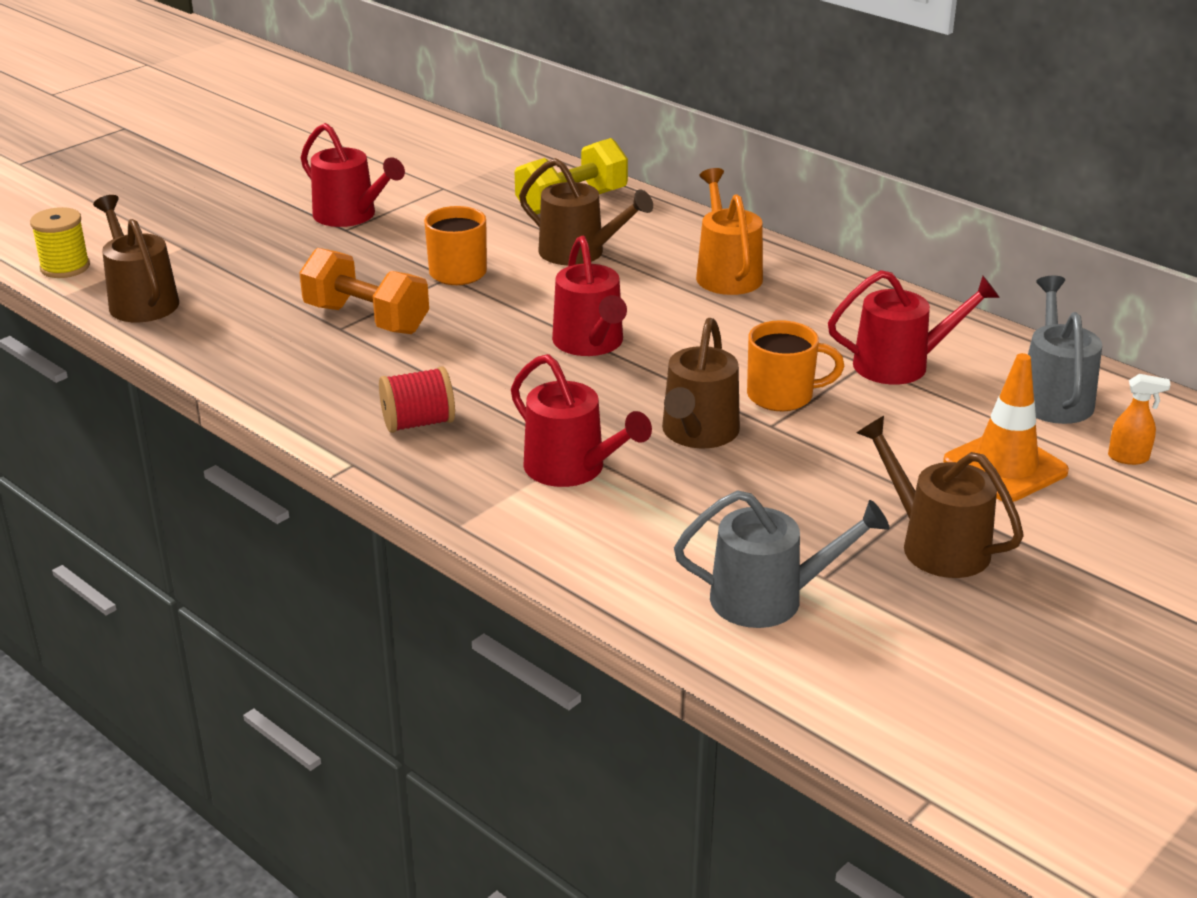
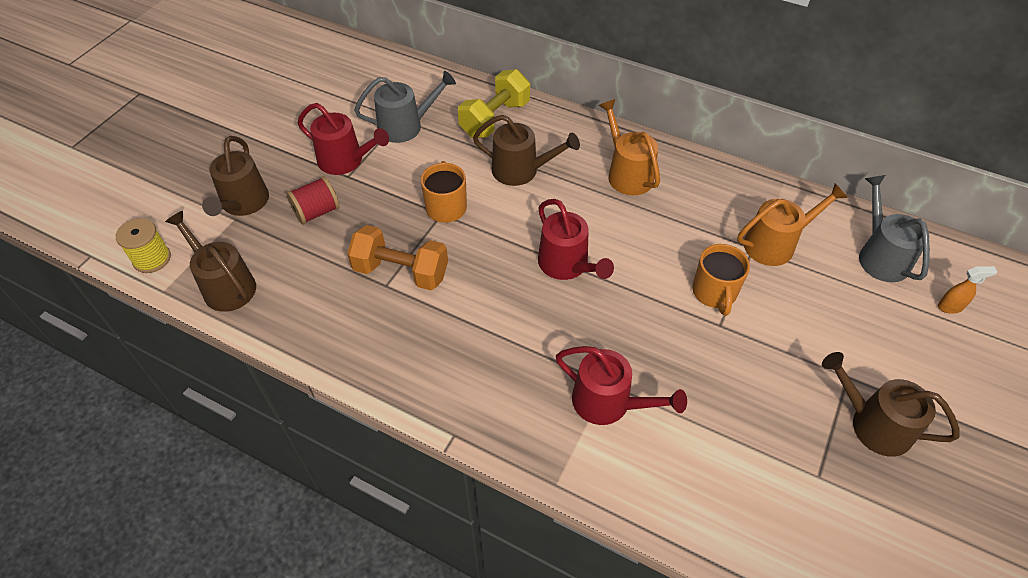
camera: 15 degrees left, 20 degrees up
red spool [379,366,455,433] -> red spool moved to [287,176,340,224]
brown watering can [662,318,740,448] -> brown watering can moved to [202,136,269,216]
grey watering can [674,490,890,628] -> grey watering can moved to [354,71,456,143]
orange mug [747,320,844,411] -> orange mug turned 105 degrees clockwise [692,244,750,316]
red watering can [828,270,1000,385] -> orange watering can [737,183,848,266]
orange traffic cone [943,353,1069,502] -> none

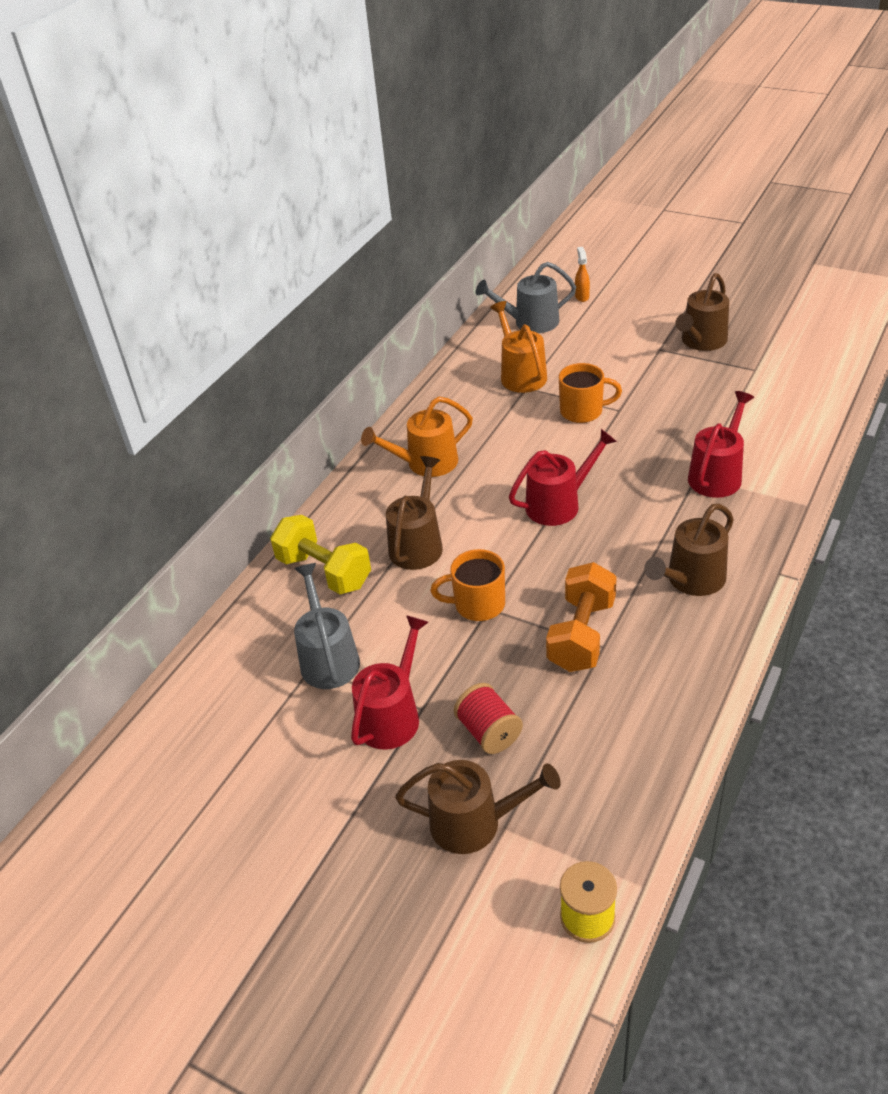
camera: 85 degrees left, 10 degrees down
brown watering can [165,211,256,312] -> brown watering can moved to [644,503,734,596]

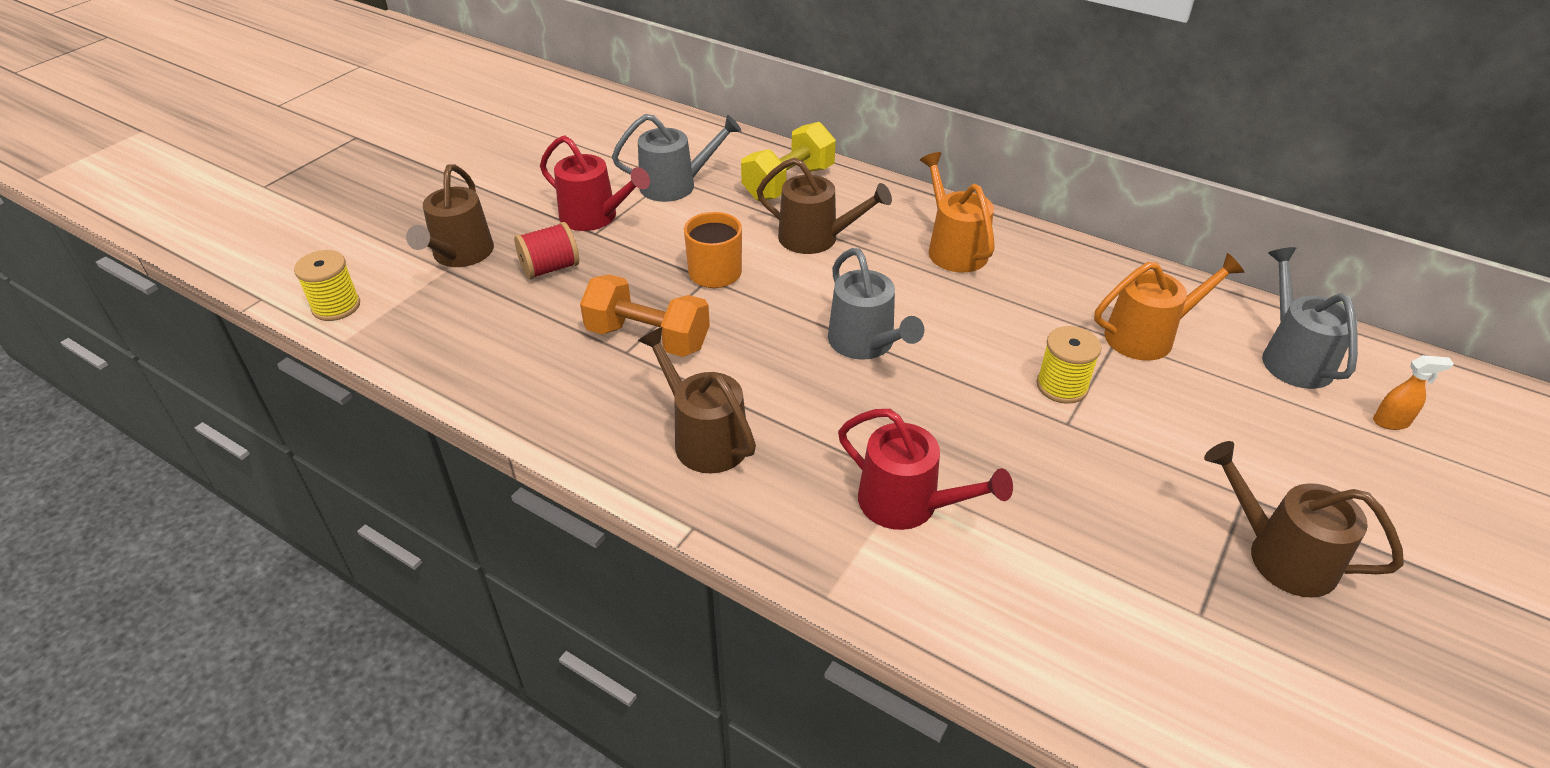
camera: 90 degrees right, 0 degrees up
red watering can [509,429,617,526] -> grey watering can [828,248,925,360]
orange mug [559,363,622,423] -> yellow spool [1036,326,1102,404]

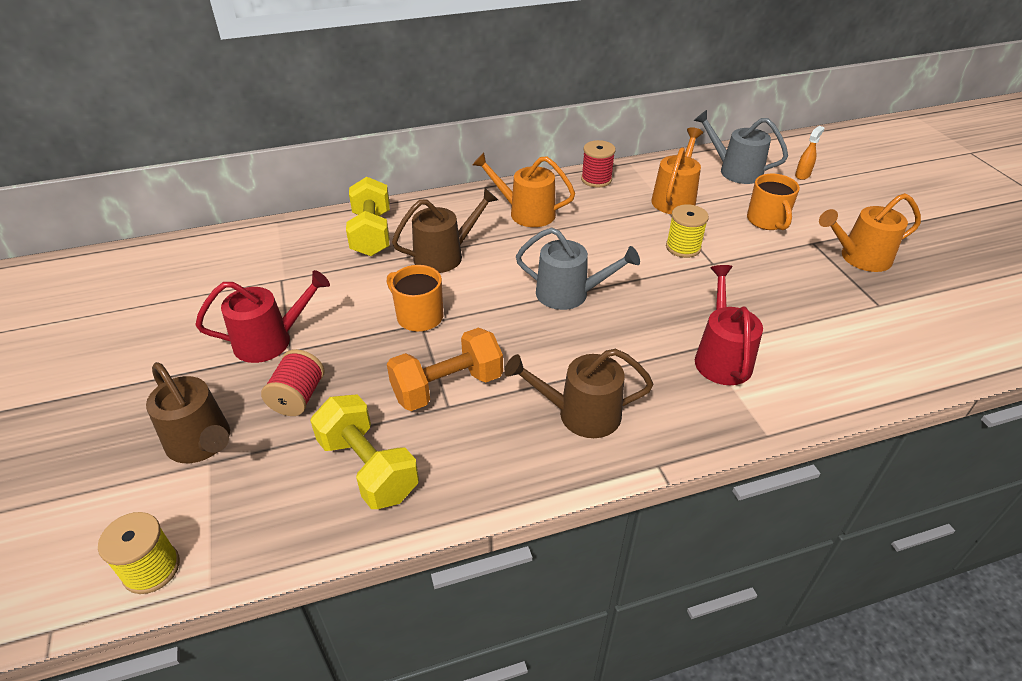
camera: 50 degrees left, 0 degrees up
grey watering can [612,114,741,202] -> none
red watering can [838,409,1013,530] -> red watering can turned 75 degrees counterclockwise [695,265,763,385]
brown watering can [1204,441,1404,598] -> orange watering can [819,193,921,272]
none -> yellow dumbbell [310,394,419,509]
none -> red spool [581,140,616,188]
none -> orange mug [747,174,800,230]

